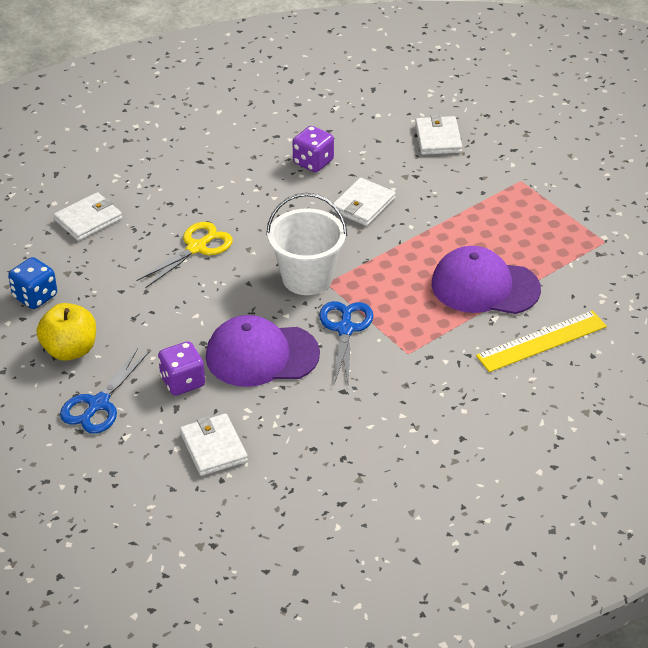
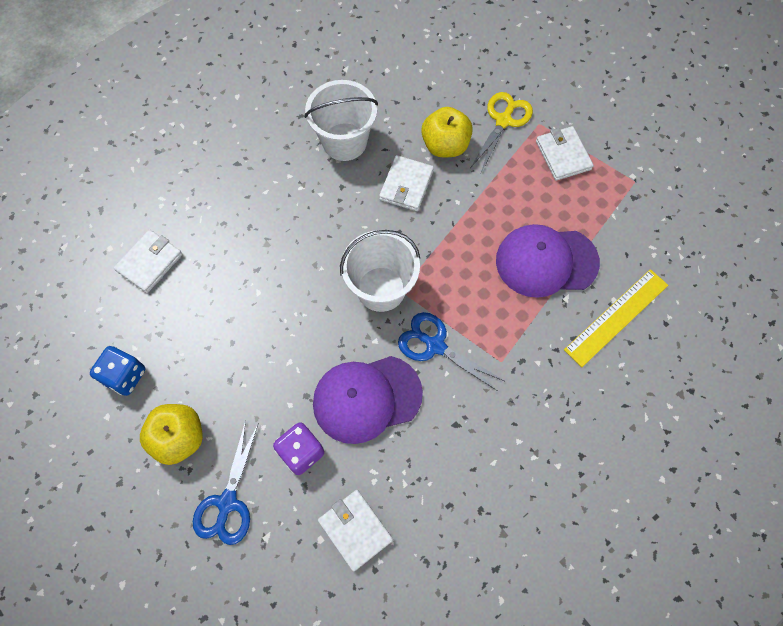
camera: 15 degrees left, 25 degrees up
yellow scissors [136,222,233,288] -> yellow scissors moved to [471,92,533,172]
purple dice [293,126,334,172] -> white bucket [304,80,378,161]
blue scissors [319,301,373,384] -> blue scissors turned 45 degrees counterclockwise [398,312,506,392]
white wallet [415,115,462,155] -> white wallet moved to [536,126,594,181]
none -> yellow apple [421,107,473,157]

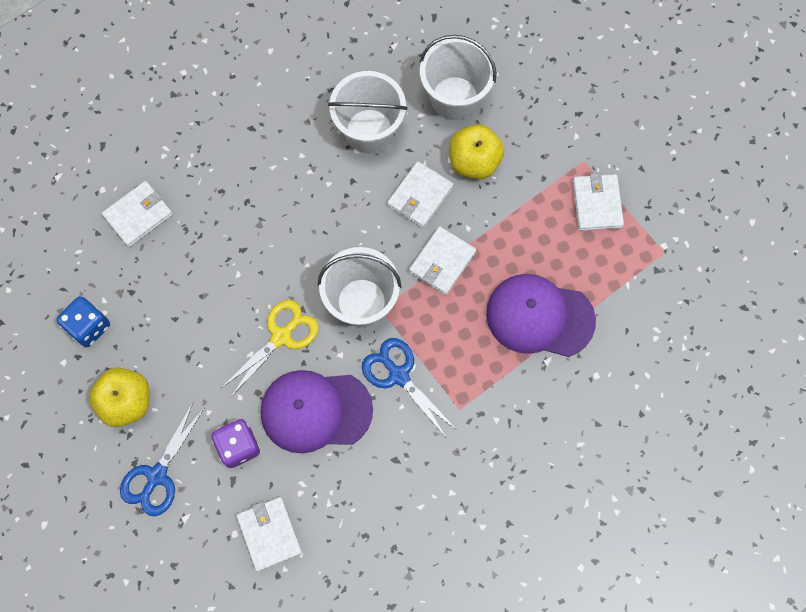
camera: 15 degrees right, 5 degrees up
yellow scissors [471,92,533,172] -> yellow scissors moved to [220,300,319,398]
yellow ruler [564,269,668,367] -> none
none -> white wallet [409,226,476,295]
none -> white bucket [420,35,497,120]

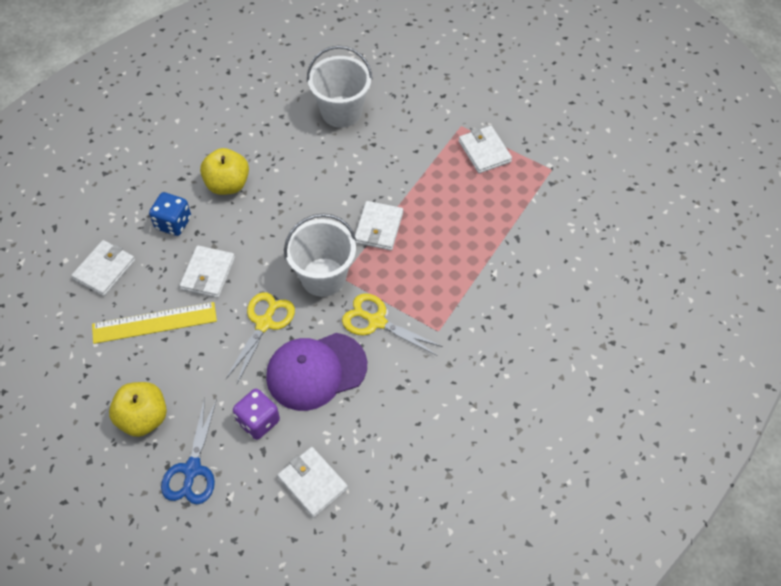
camera: 20 degrees left, 15 degrees down
blue dice [57,296,110,347] -> blue dice moved to [149,192,191,236]
white bucket [328,71,408,153] -> none
blue scissors [362,338,457,437] -> yellow scissors [342,293,443,356]
white wallet [387,161,453,228] -> white wallet moved to [180,245,235,298]
yellow apple [449,124,504,179] -> yellow apple moved to [200,148,249,195]
purple cap [486,274,596,357] -> none
none -> yellow ruler [92,302,217,344]

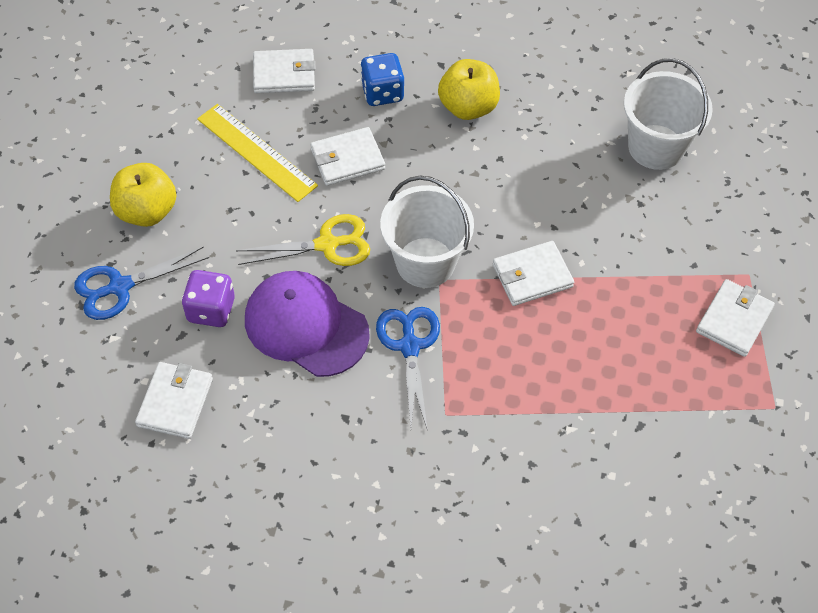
camera: 55 degrees right, 0 degrees up
yellow scissors [342,293,443,356] -> blue scissors [376,307,440,431]

